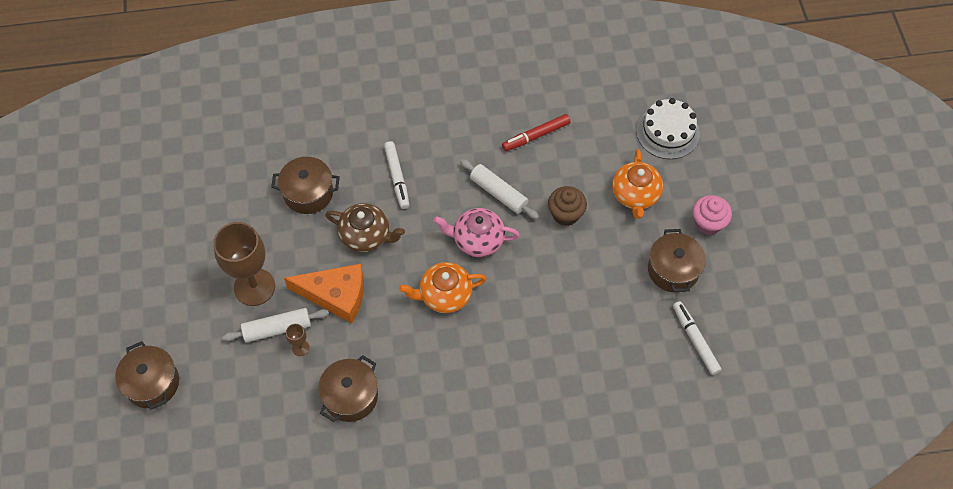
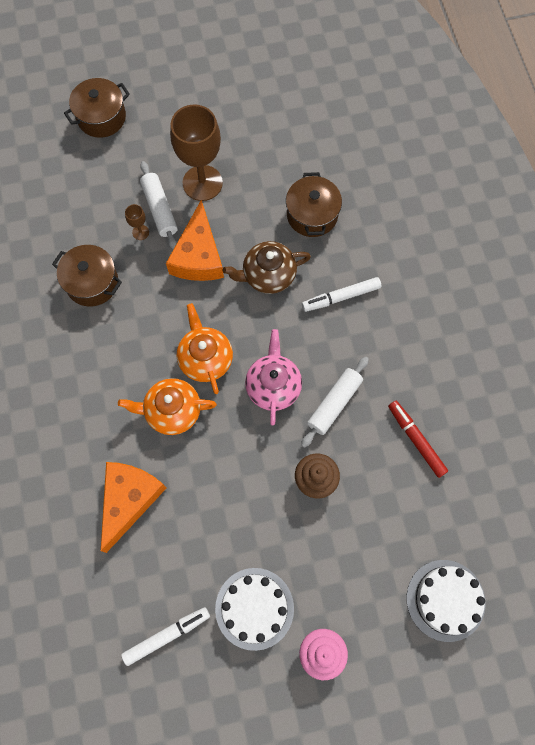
camera: 85 degrees right, 10 degrees up
brown teapot [326,203,405,252] -> brown teapot turned 60 degrees clockwise [222,241,311,294]
orange teapot [612,149,663,219] -> orange teapot moved to [118,378,217,435]
brown pot [648,229,706,293] -> white cake [215,568,294,651]
none -> orange cheese [101,462,166,553]

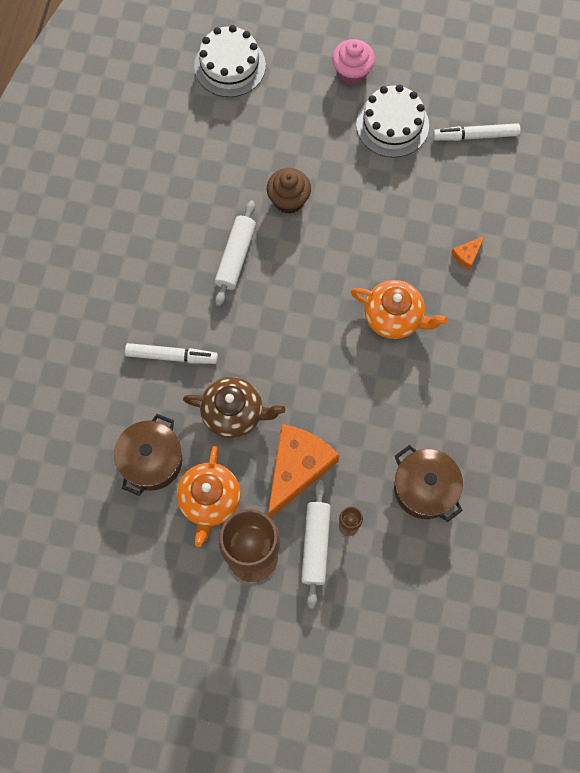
camera: 155 degrees left, 0 degrees up
brown pot [64,78,130,138] -> none
orange cheese [101,462,166,553] -> orange cheese [451,236,485,270], size x0.42
orange teapot [177,303,233,394] -> orange teapot moved to [177,445,241,547]
pink teapot [245,329,302,425] -> none
white rolling pin [301,357,369,448] -> white rolling pin turned 45 degrees counterclockwise [215,200,256,306]
red marker [388,401,448,478] -> none

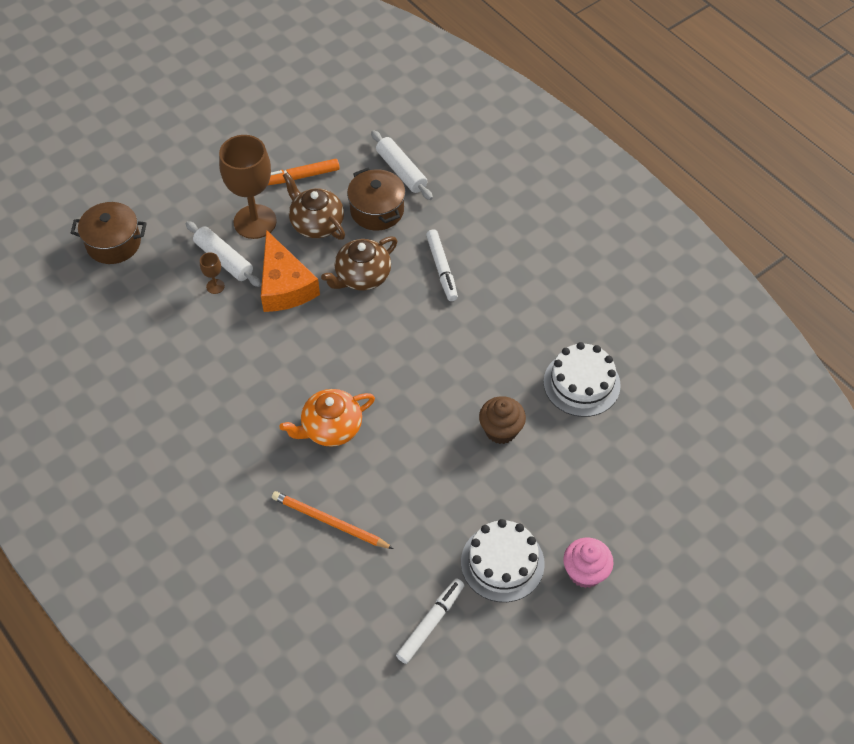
camera: 130 degrees right, 15 degrees down
white marker [125,343,218,364] -> white marker turned 60 degrees counterclockwise [426,229,458,301]
orange teapot [177,445,241,547] -> brown teapot [283,172,345,240]
white cake [194,25,266,97] -> white cake moved to [543,342,621,417]
white rolling pin [215,200,256,306] -> white rolling pin moved to [371,130,433,200]
brown pot [394,445,463,522] -> brown pot moved to [71,202,147,264]
orange cheese [451,236,485,270] -> orange pencil [272,491,394,549]
none -> orange marker [267,159,340,186]

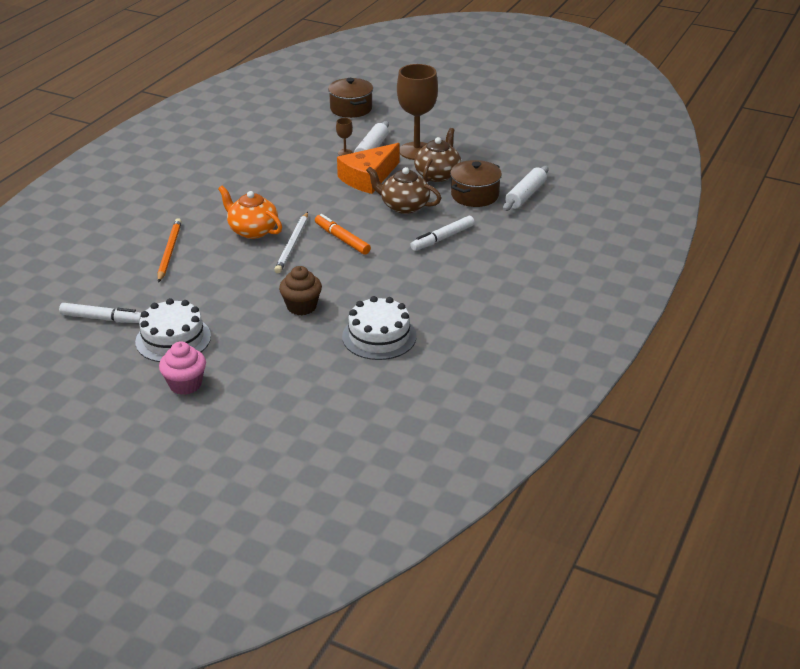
camera: 65 degrees right, 20 degrees down
orange marker [267,159,340,186] -> orange marker moved to [315,214,371,255]
none -> white pencil [274,212,308,273]

